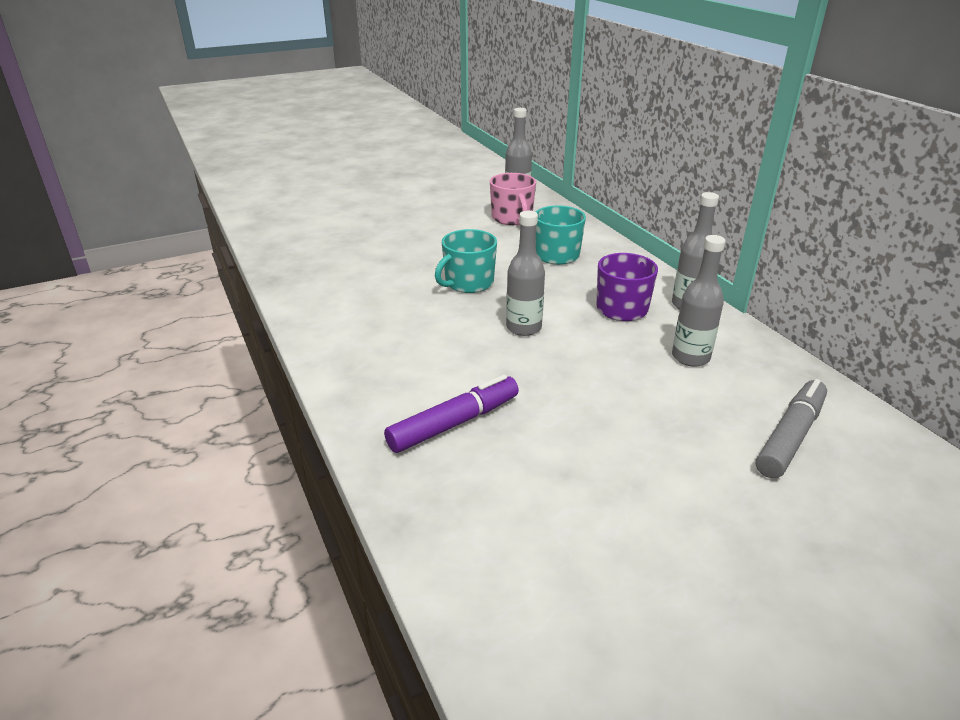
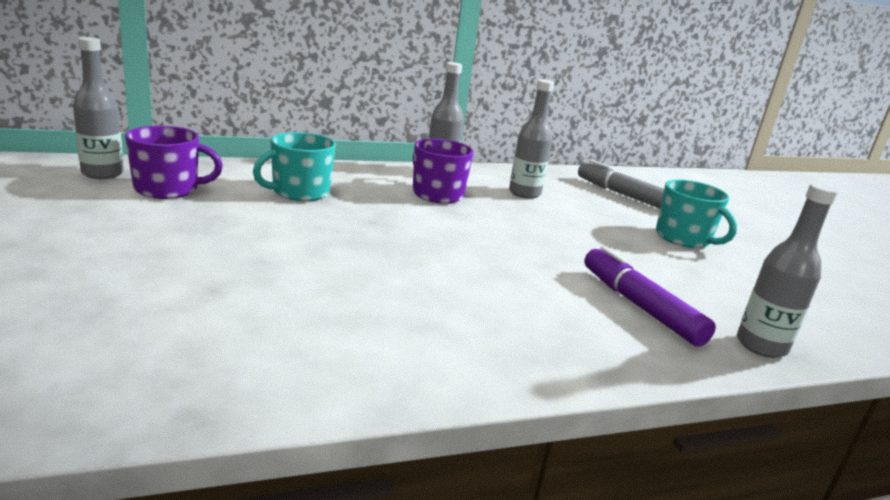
camera: 85 degrees left, 10 degrees down
turquoise mug [435,229,497,293] -> turquoise mug moved to [656,179,737,248]
pink mug [490,173,536,225] -> purple mug [125,126,223,199]
grey bottle [506,211,545,336] -> grey bottle moved to [737,183,838,358]

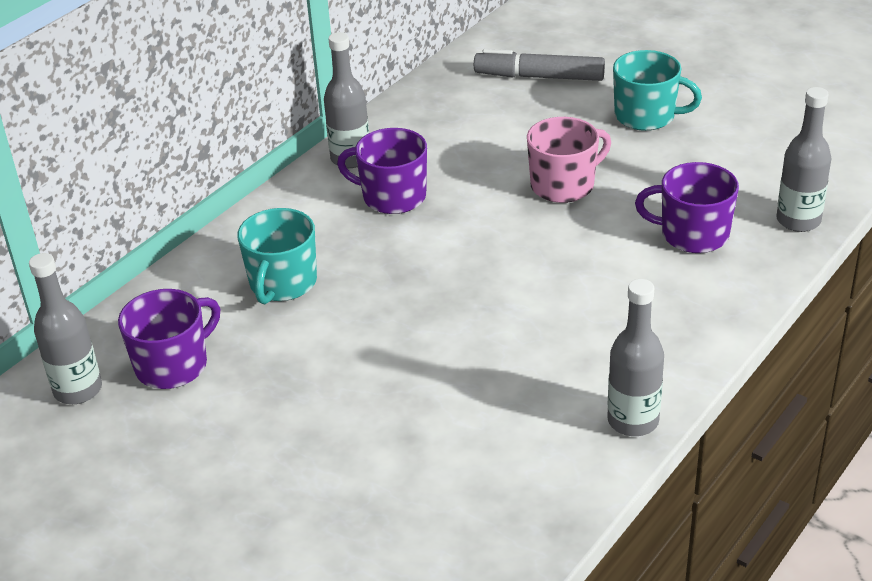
camera: 30 degrees left, 15 degrees up
grey bottle [509,79,554,199] -> grey bottle moved to [607,279,664,436]
purple marker [584,246,716,347] -> purple mug [635,162,739,253]
none -> pink mug [527,117,611,203]

